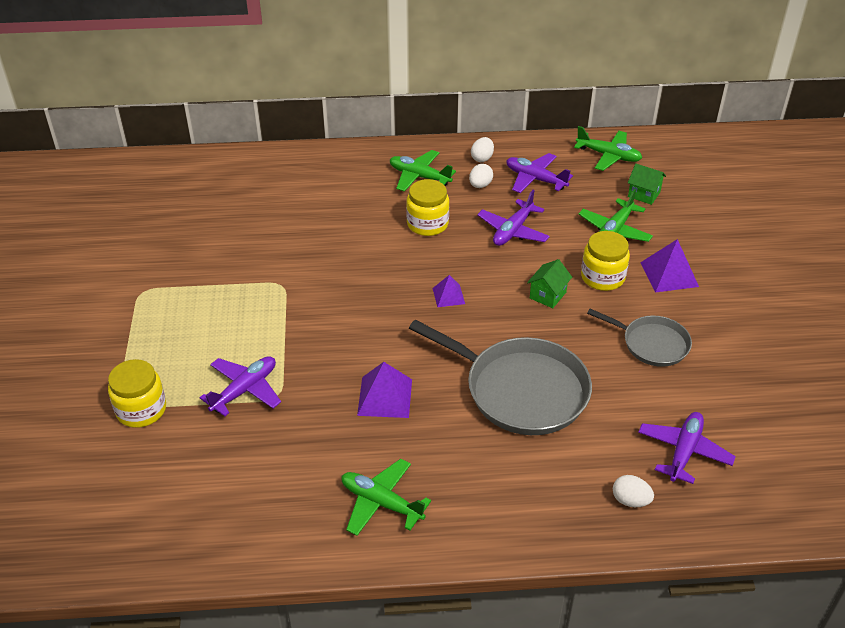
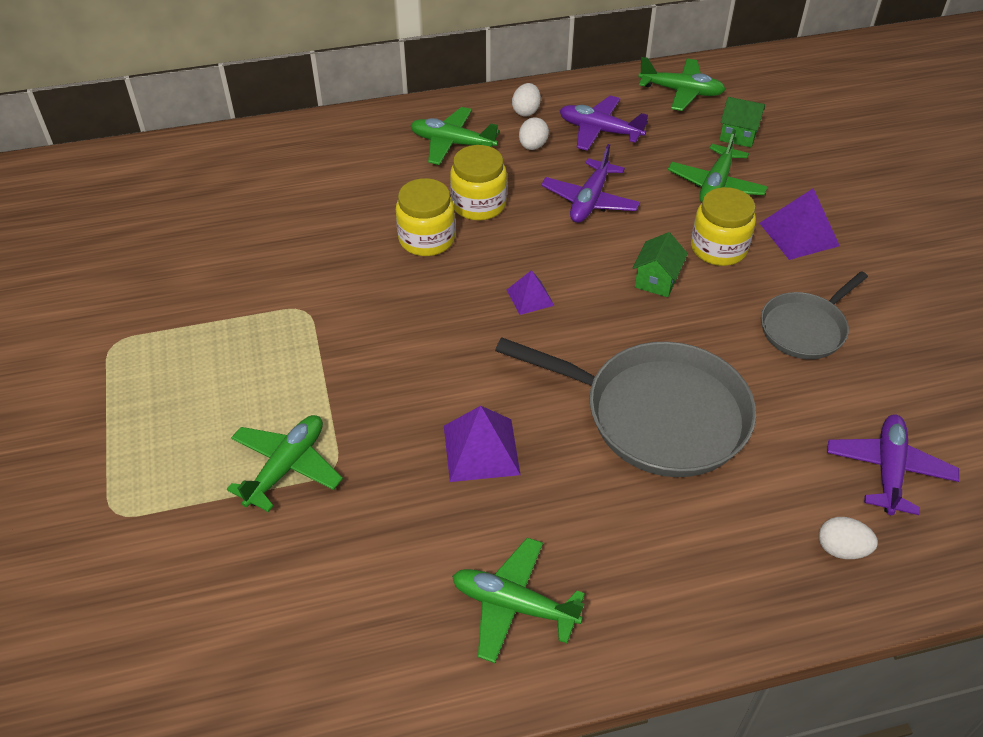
camera: 10 degrees left, 5 degrees up
yellow jar [108,359,166,428] -> yellow jar moved to [396,178,455,256]
purple plane [200,356,281,416] -> green plane [227,415,343,512]
grey pan [587,309,692,367] -> grey pan turned 120 degrees clockwise [761,271,868,359]

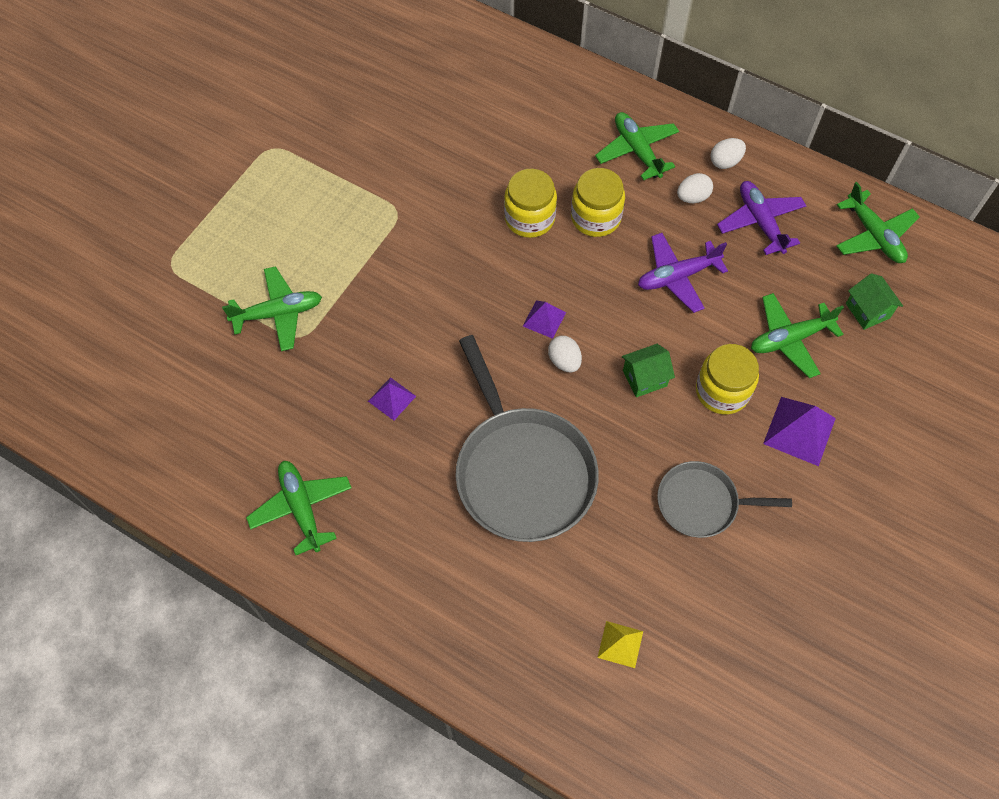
camera: 45 degrees right, 15 degrees up
purple pyramid [444,406,520,482] -> purple pyramid [368,377,416,420], size x0.61
white egg [819,517,878,559] -> white egg moved to [548,336,582,372]
purple plane [827,414,959,515] -> yellow pyramid [597,621,643,668]

